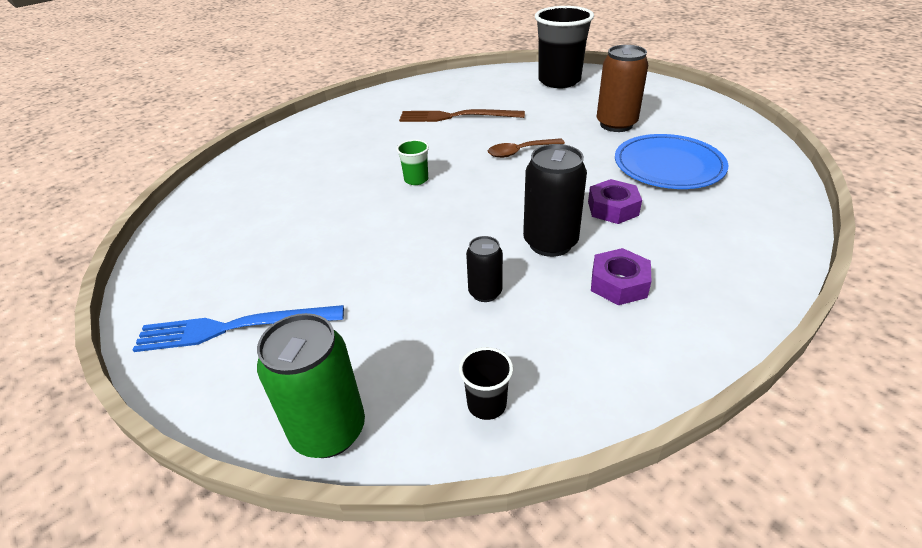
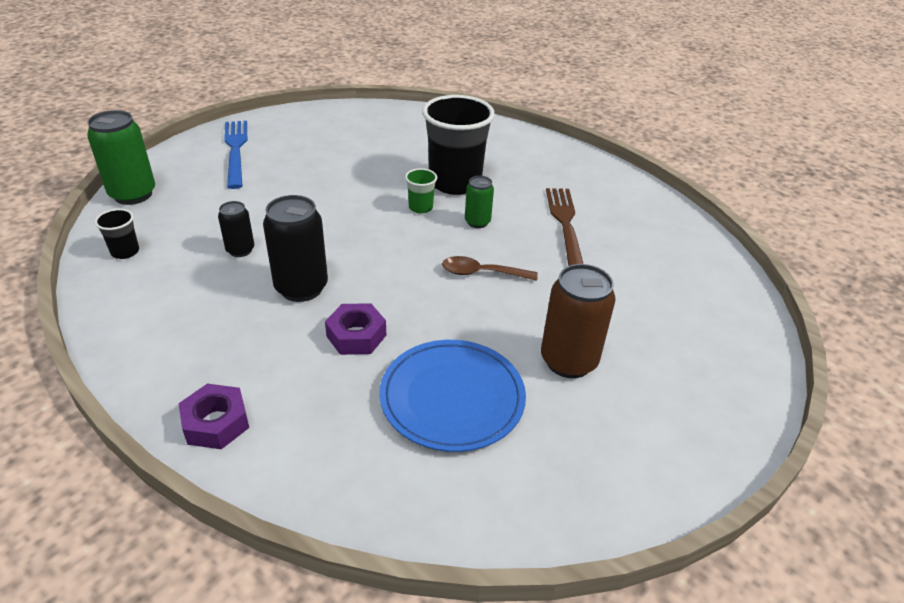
camera: 80 degrees right, 0 degrees up
brown spoon [488,138,565,158] -> brown spoon turned 60 degrees counterclockwise [442,256,538,281]
black cup [535,6,594,88] -> black cup moved to [422,95,495,195]
purple nut [591,248,652,305] -> purple nut moved to [178,384,249,449]
none -> green can [465,176,494,228]

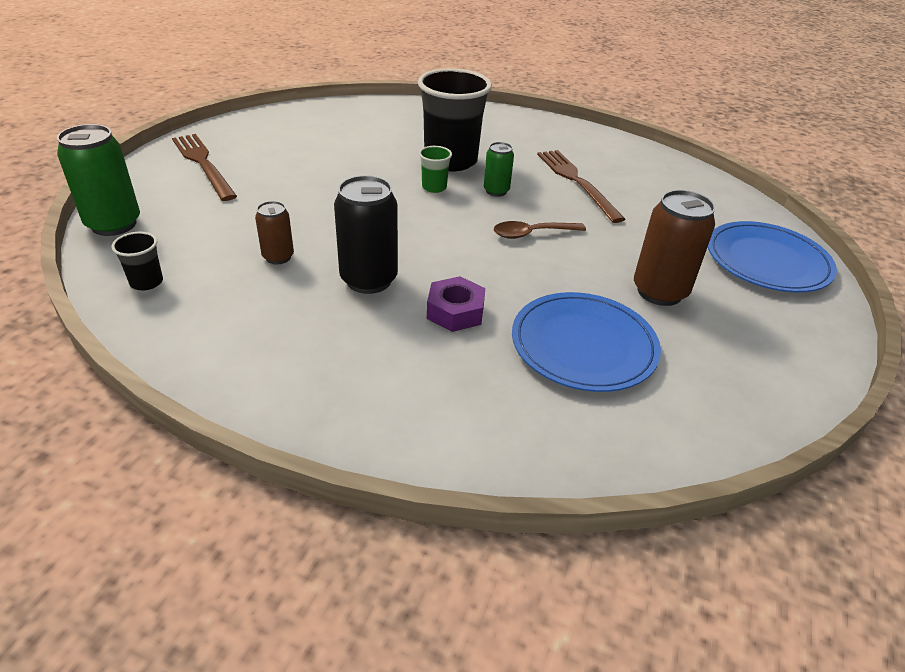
camera: 20 degrees left, 0 degrees up
purple nut [178,384,249,449] -> none
black can [218,201,254,257] -> brown can [255,201,294,264]
blue fork [224,121,247,189] -> brown fork [172,134,237,201]
none -> blue plate [708,221,837,292]

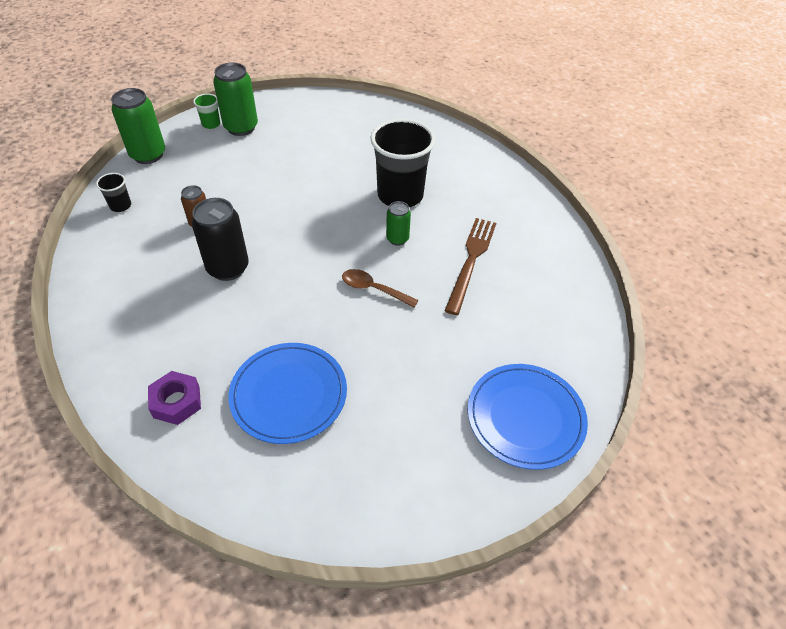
camera: 40 degrees right, 10 degrees up
brown fork [172,134,237,201] -> green can [213,63,258,136]
green cup [419,146,452,193] -> green cup moved to [193,94,220,129]
purple nut [427,276,486,332] -> purple nut moved to [148,371,201,425]
brown can [634,190,716,306] -> none

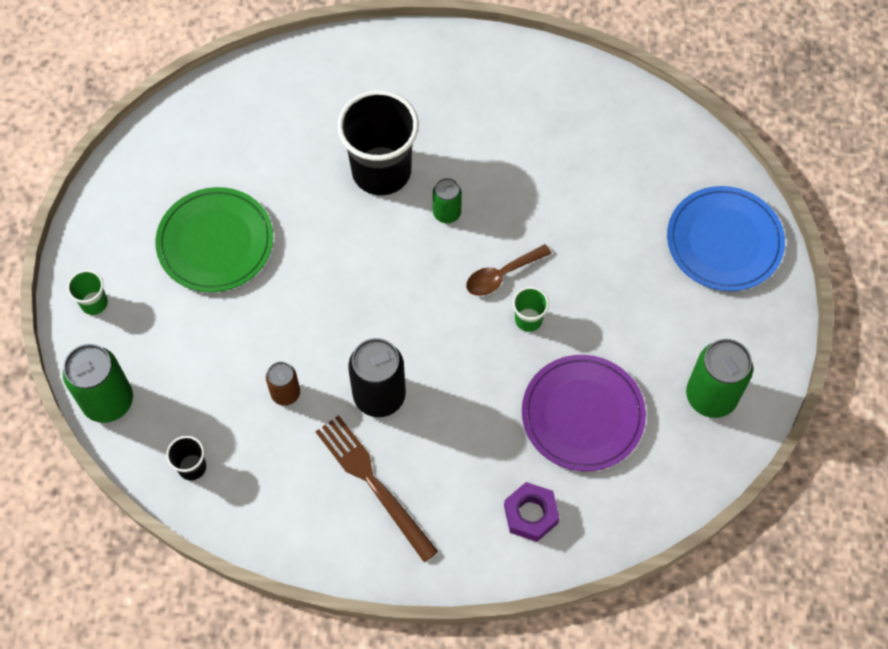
camera: 55 degrees left, 15 degrees up
green can [213,63,258,136] -> green can moved to [686,339,753,418]
blue plate [228,343,347,444] -> purple plate [522,355,646,472]
brown fork [445,218,496,315] -> brown fork moved to [315,415,439,562]
none -> green plate [155,187,273,292]
none -> green cup [513,287,549,332]

